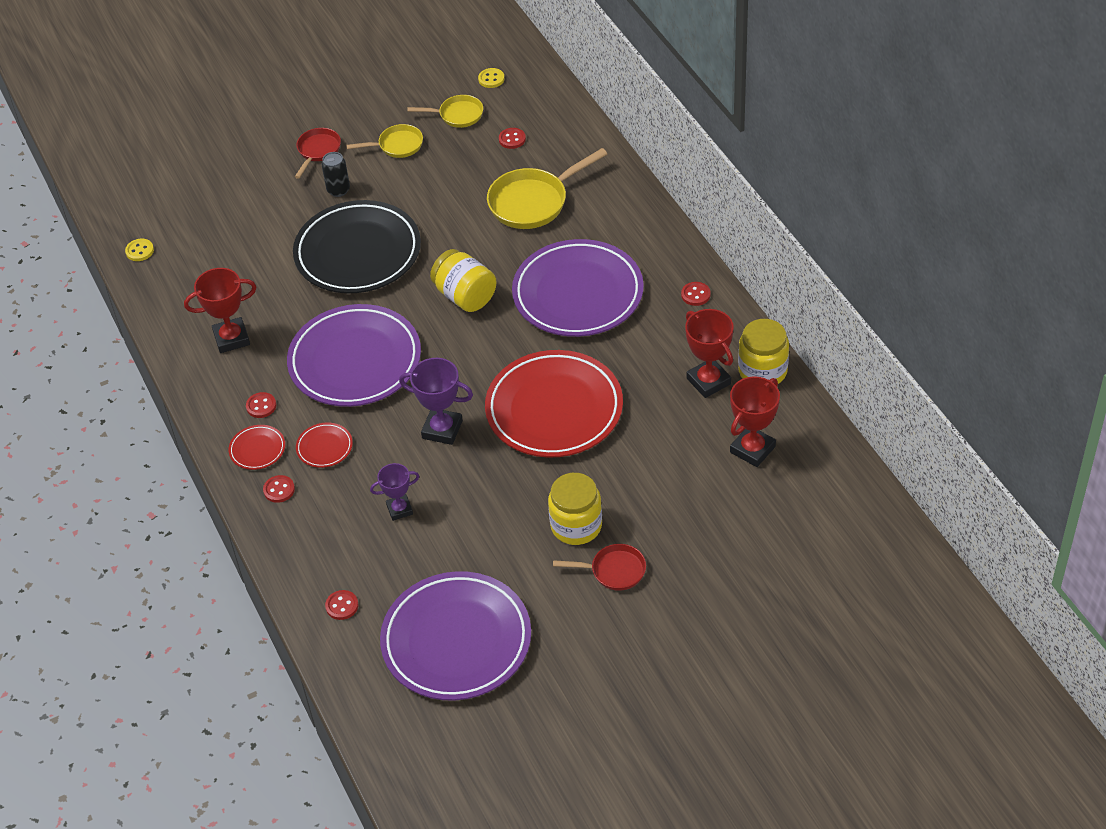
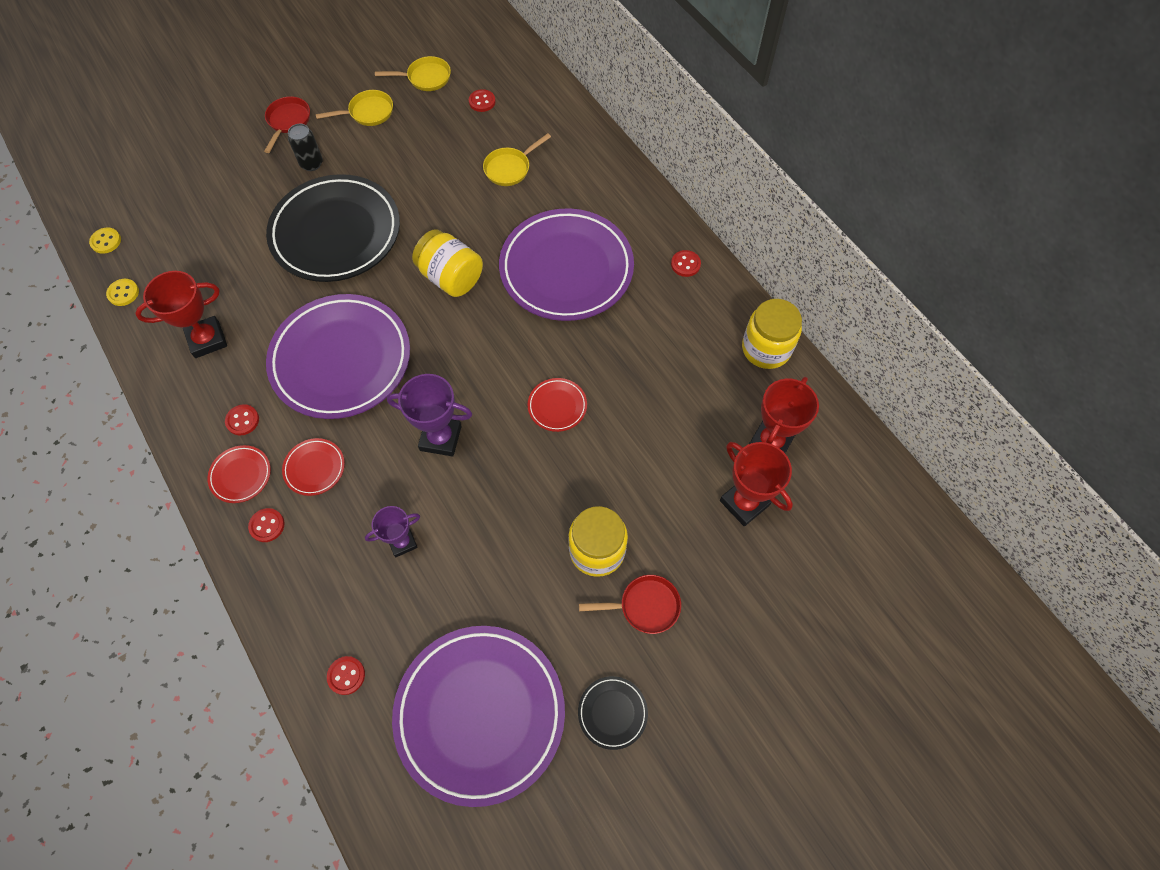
camera: 10 degrees left, 15 degrees up
yellow button [478,68,504,88] -> yellow button moved to [106,279,139,306]
red plate [485,350,623,458] -> red plate [528,378,587,432], size x0.41
yellow pan [487,148,607,229] -> yellow pan [483,133,551,186], size x0.58
red trophy [685,309,734,398] -> red trophy moved to [720,442,793,526]
none -> black plate [578,676,648,750]

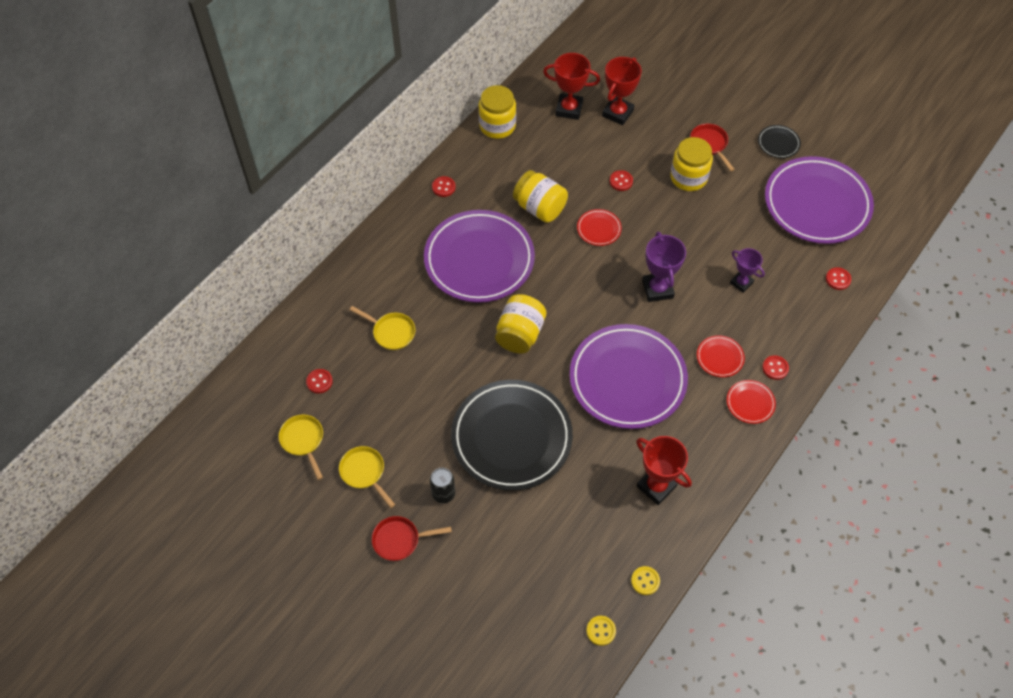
camera: 110 degrees left, 5 degrees down
red button [225,404,259,436] -> red button moved to [610,170,633,191]
none -> yellow jar [513,170,568,223]

